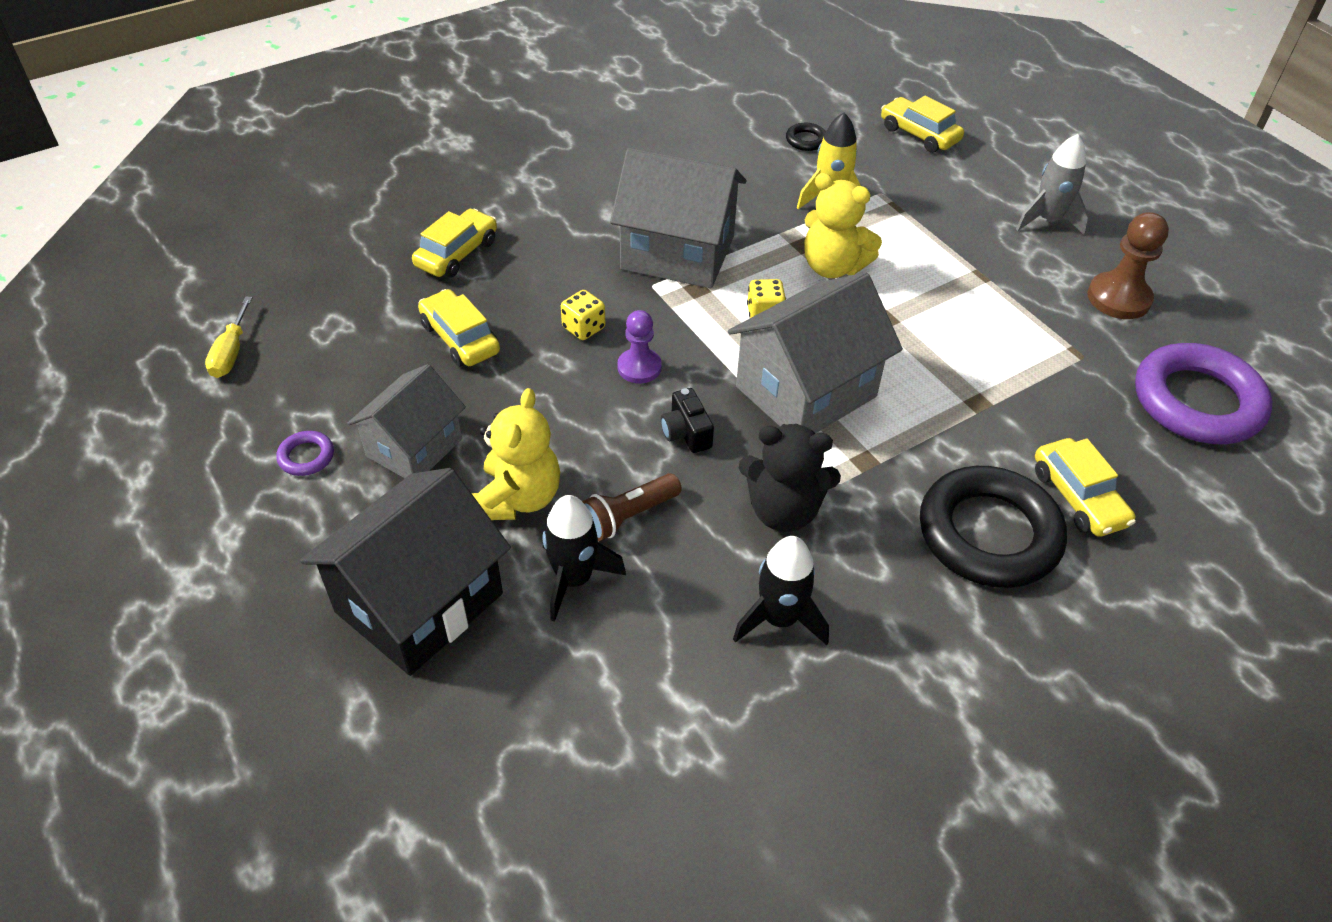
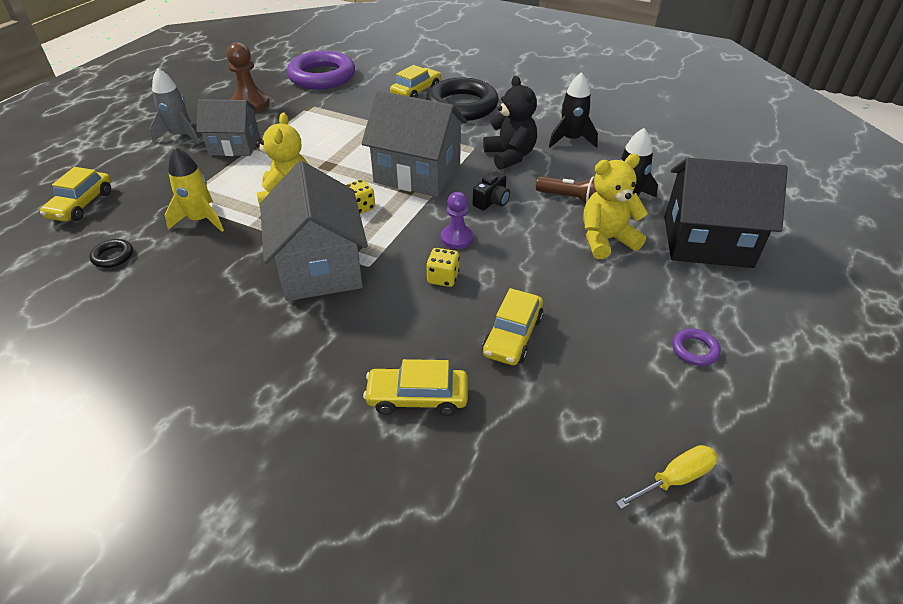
camera: 120 degrees left, 5 degrees down
grey house [347,364,466,478] -> grey house moved to [196,99,260,156]

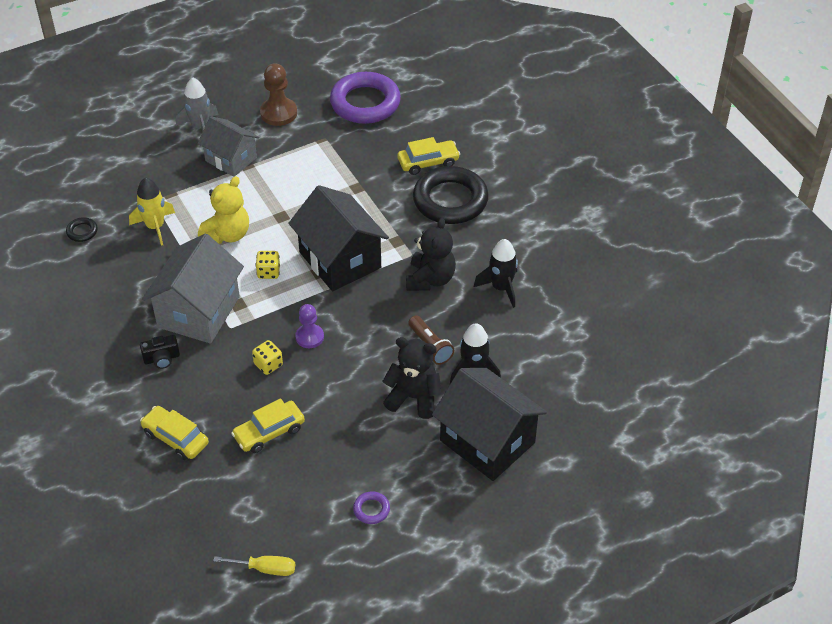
camera: 35 degrees right, 5 degrees up
yellow car [40,167,111,222] -> none
grey house [361,91,467,197] -> black house [288,185,389,291]
black camera [473,172,510,210] -> black camera moved to [140,335,180,369]
yellow teddy bear [583,154,648,259] -> black teddy bear [382,337,441,419]

